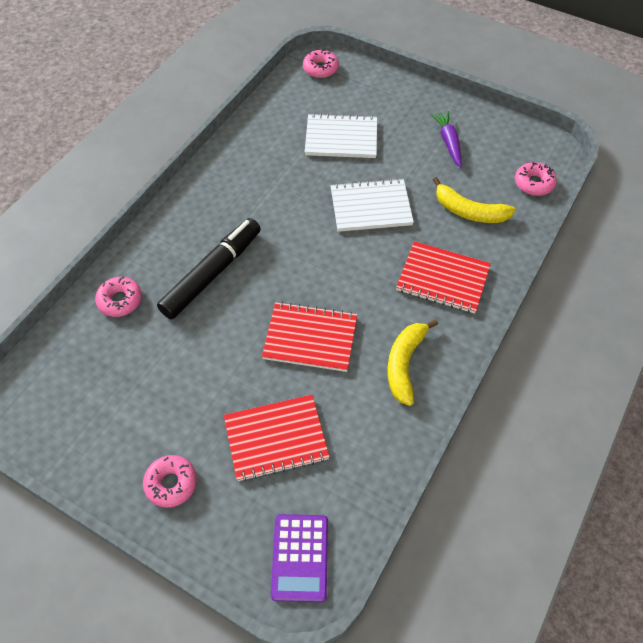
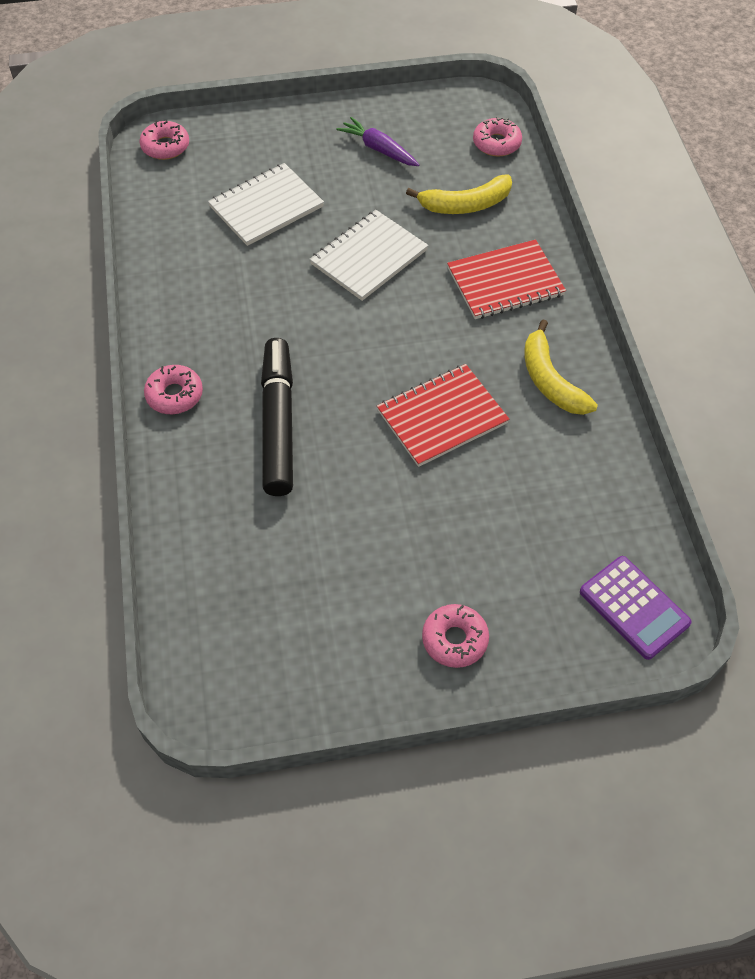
camera: 40 degrees left, 0 degrees up
pink donut [95,276,142,317] -> pink donut moved to [144,365,203,414]
red notebook [224,395,330,481] -> none

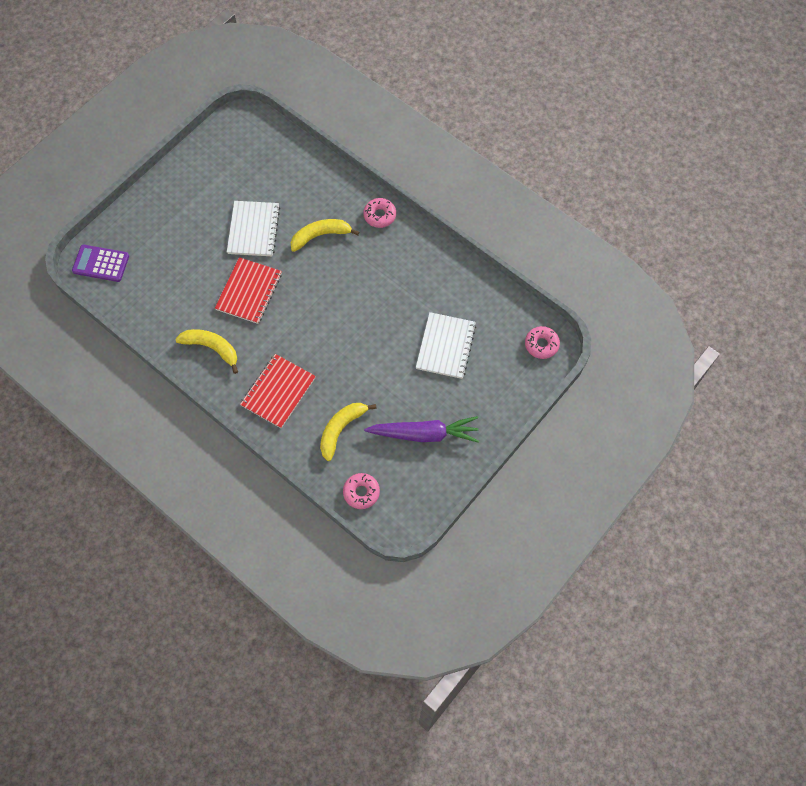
camera: 140 degrees right, 10 degrees up
black marker [261,338,293,496] -> yellow banana [291,219,359,252]
white notebook [309,210,428,301] -> white notebook moved to [227,201,280,256]
purple carrot [336,117,420,166] -> purple carrot [364,416,479,443], size x1.60
pink donut [422,604,489,668] -> none

